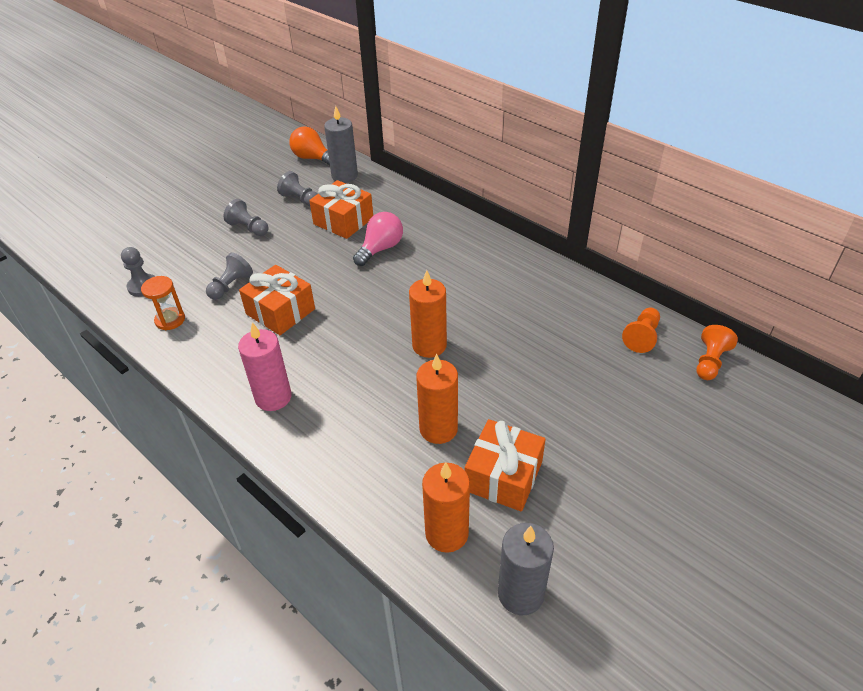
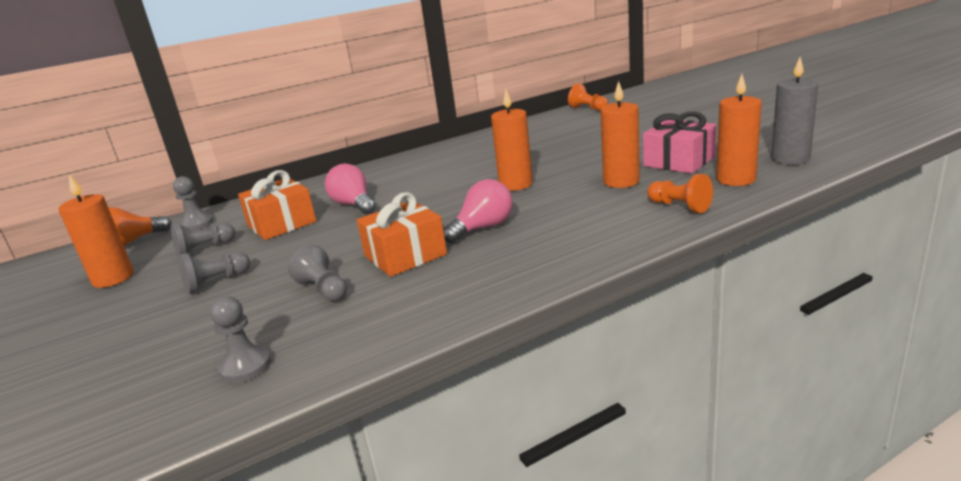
camera: 70 degrees left, 20 degrees down
orange hourglass [141,276,185,330] -> none
pink candle [238,323,292,411] -> none
grey candle [324,106,358,183] -> grey pawn [173,176,213,230]
orange gift [465,419,546,511] -> pink gift [643,112,716,174]
orange pawn [622,307,660,353] -> orange pawn moved to [647,174,713,213]
none -> orange candle [59,175,134,288]
none -> pink light bulb [443,179,513,244]

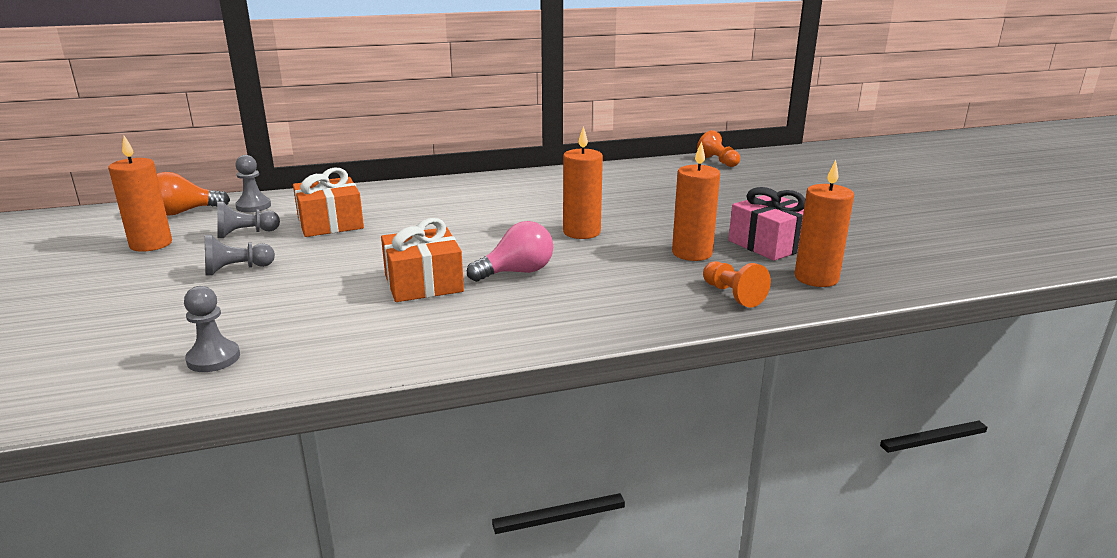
camera: 10 degrees right, 0 degrees up
grey pawn [288,245,347,301] -> none
pink light bulb [325,164,376,215] -> none
grey candle [771,57,818,165] -> none

